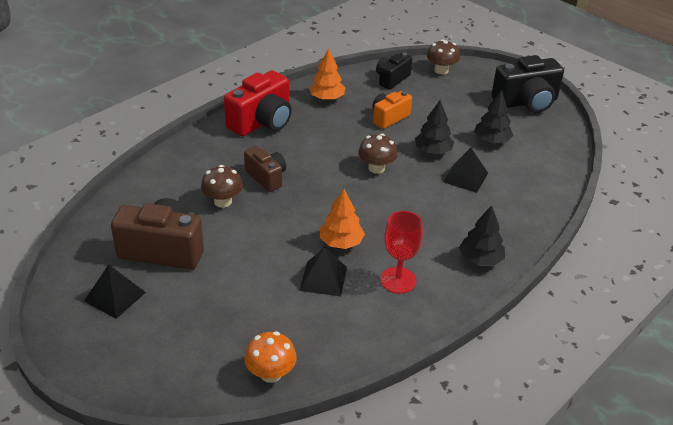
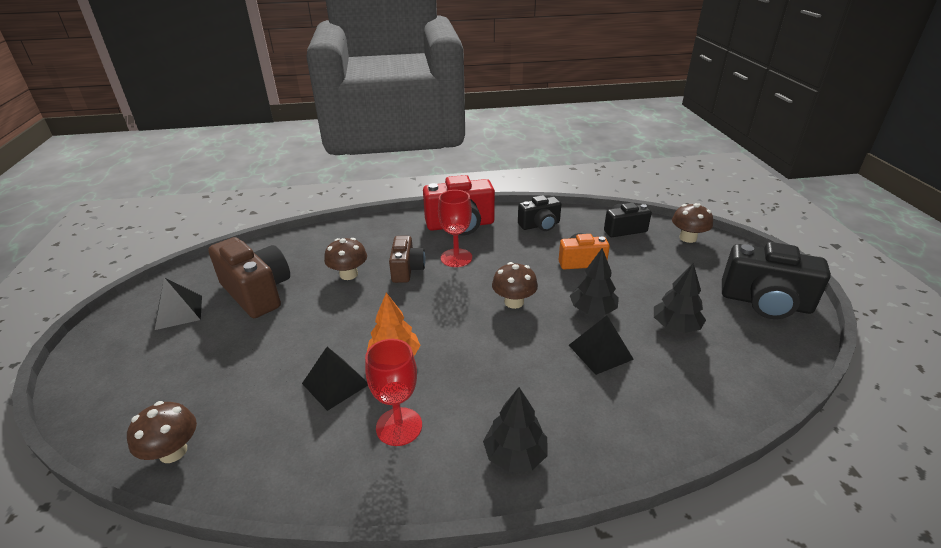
camera: 40 degrees right, 5 degrees down
orange mushroom [244,331,297,383] -> brown mushroom [127,401,197,463]
orange tree [309,48,345,101] -> black camera [518,195,561,231]
none -> red goblet [438,190,472,267]

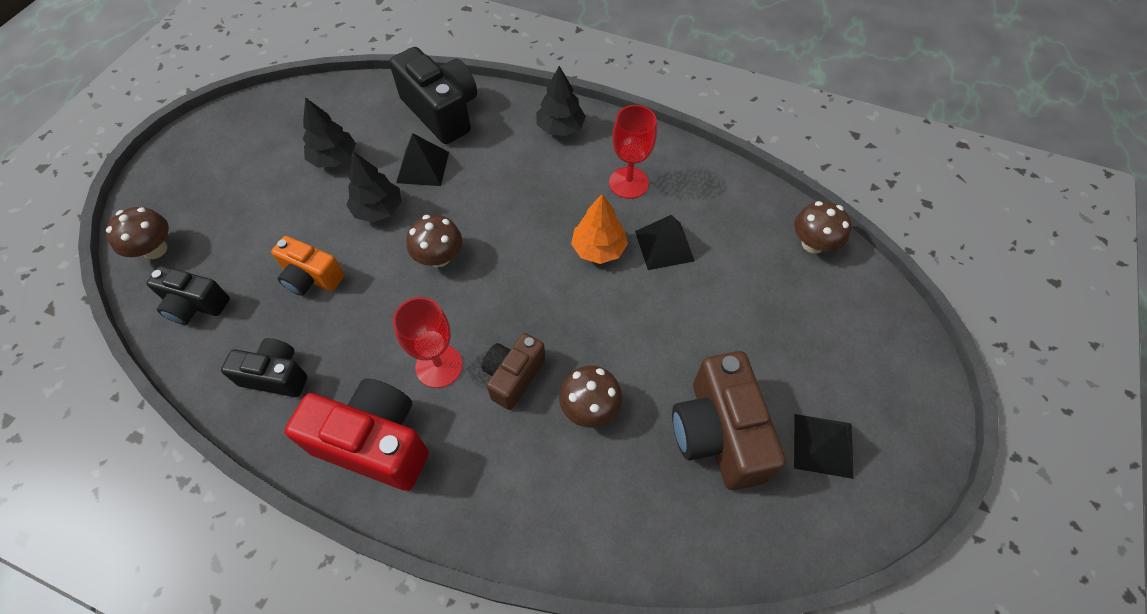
camera: 150 degrees left, 25 degrees up
black camera [722,242,831,319] -> black camera moved to [389,47,477,144]

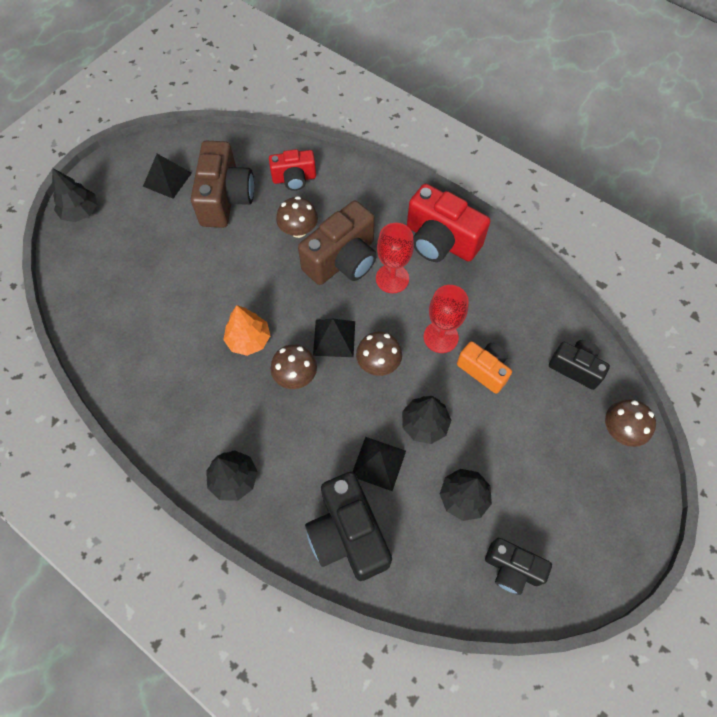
camera: 165 degrees left, 5 degrees up
black camera [221,338,308,397] -> black camera moved to [485,538,552,595]
brown camera [482,333,545,410] -> brown camera [298,201,377,285], size x1.66
red goblet [609,105,657,199] -> red goblet moved to [424,285,469,353]
black pyramid [635,215,695,270] -> black pyramid moved to [313,319,355,357]
brown mushroom [794,201,851,254] -> brown mushroom moved to [271,344,317,389]
none -> black tree [52,168,97,222]
none -> red camera [269,149,316,191]

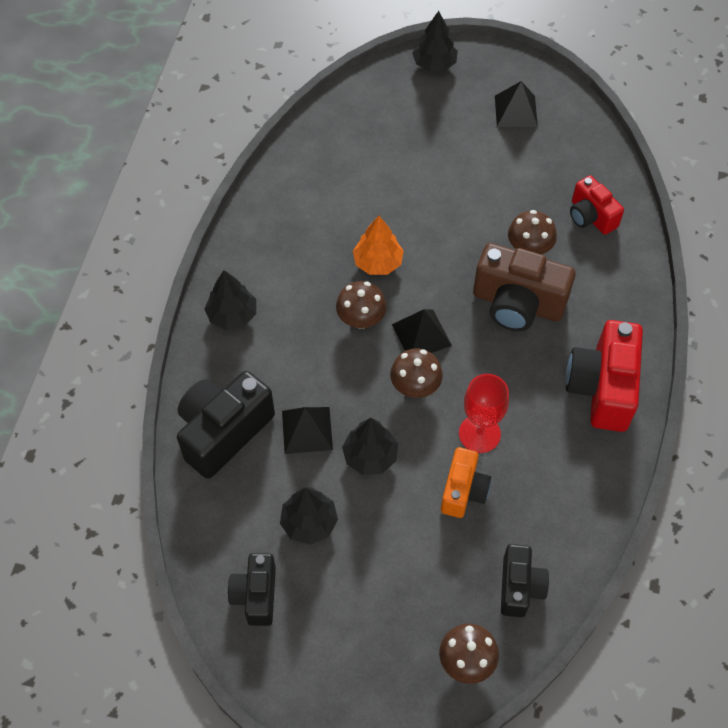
camera: 65 degrees right, 5 degrees down
brown camera [191,141,254,228] -> none
red goblet [376,223,414,293] -> none

